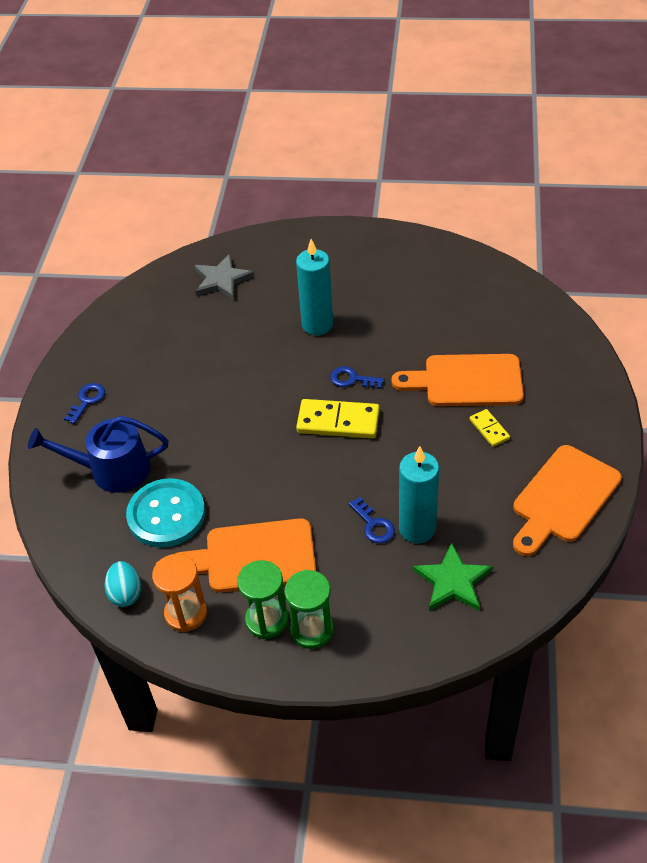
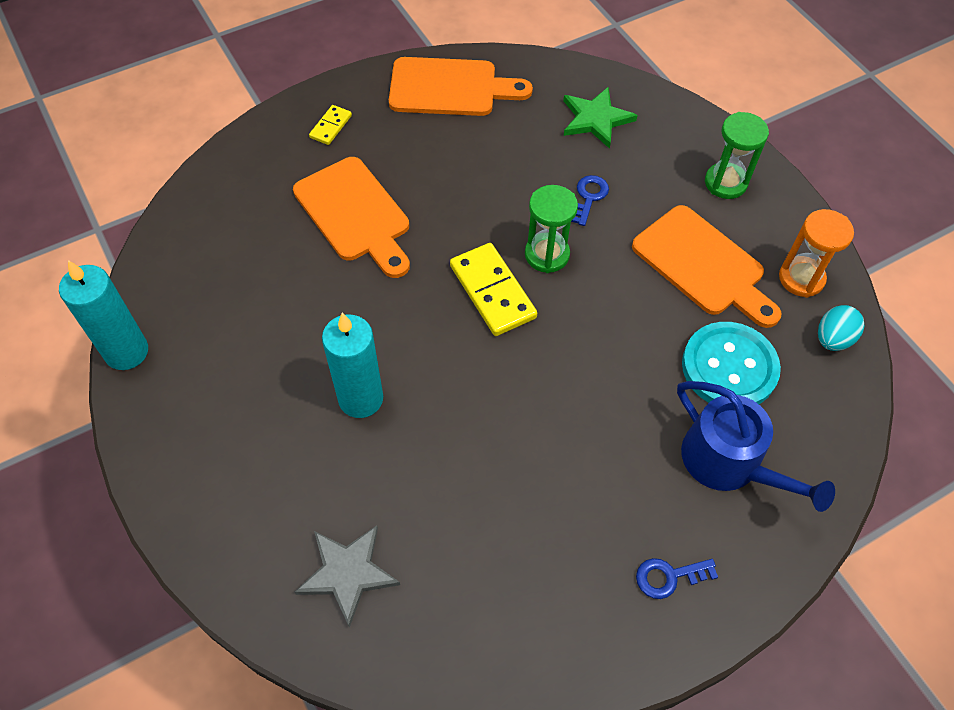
camera: 130 degrees left, 10 degrees up
green hourglass [237,560,288,639] -> green hourglass moved to [525,185,578,273]
blue key [330,366,384,389] -> none
turquoise candle [399,446,439,543] -> turquoise candle moved to [59,260,148,370]
yellow domino [470,409,510,447] -> yellow domino moved to [309,105,352,145]

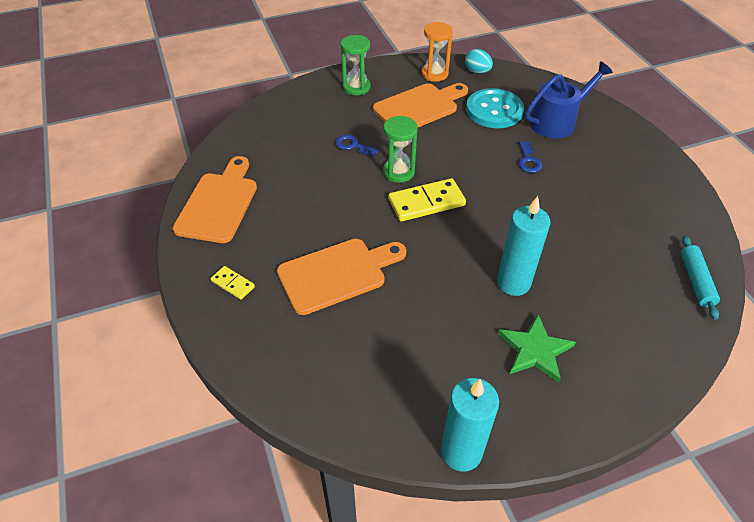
camera: 80 degrees left, 10 degrees down
grey star [295,525,400,628] -> none
green star [563,87,638,149] -> green star moved to [498,314,576,383]
blue key [636,558,718,599] -> blue key moved to [518,141,542,173]
none -> turquoise rolling pin [681,236,720,320]

